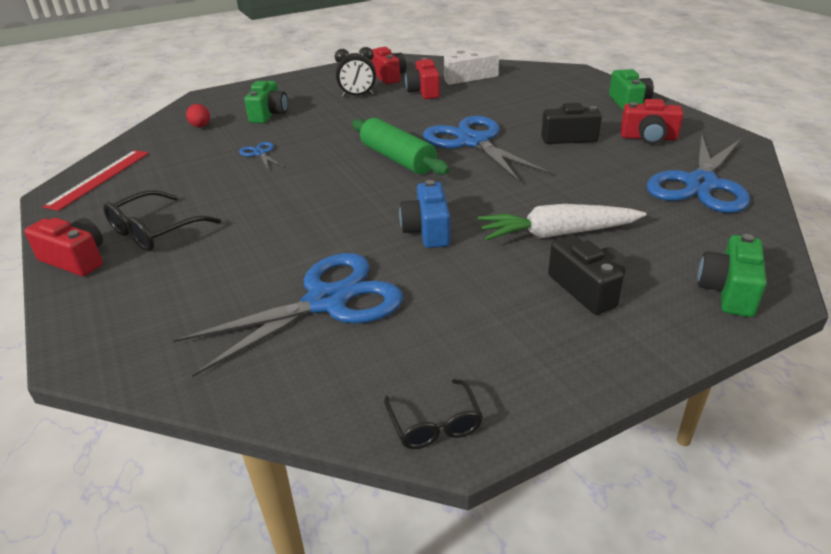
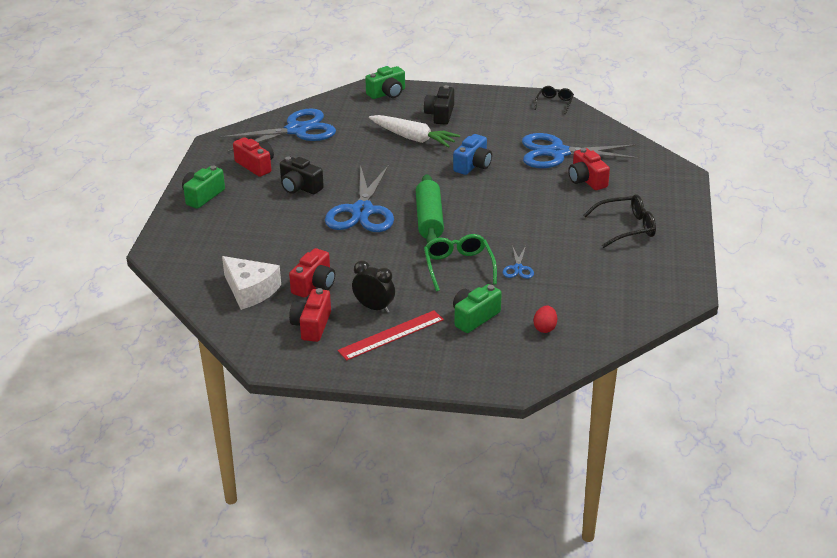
camera: 145 degrees left, 0 degrees up
red camera [24,218,103,276] -> red camera moved to [568,148,610,190]
red ruler [43,150,149,211] -> red ruler moved to [338,310,444,360]
none -> green glasses [424,234,497,291]

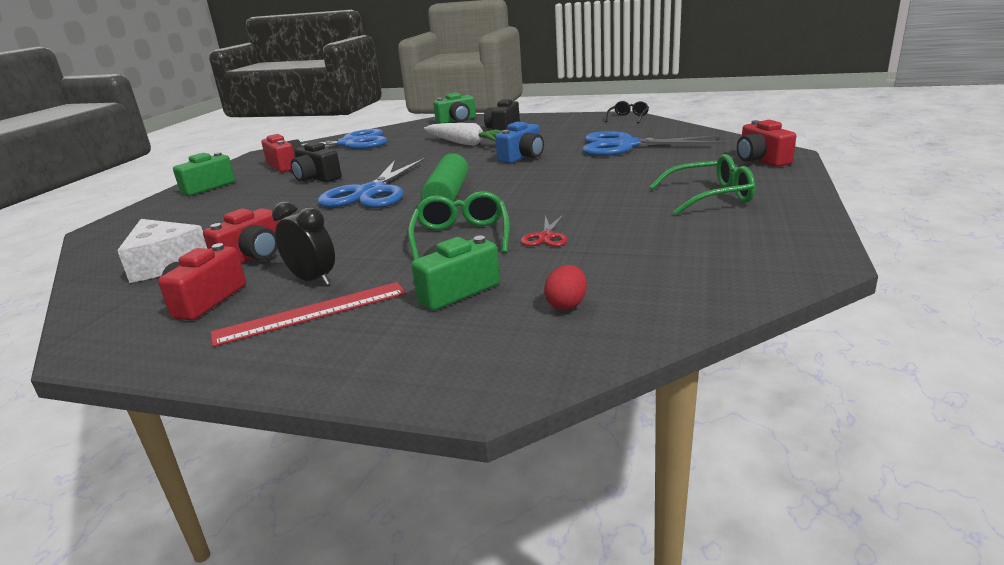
camera: 10 degrees right, 10 degrees down
blue scissors [503,245,534,279] -> red scissors [521,214,568,247]
red camera [568,148,610,190] -> red camera moved to [737,120,796,167]
black glasses [583,194,656,248] -> green glasses [650,154,755,215]

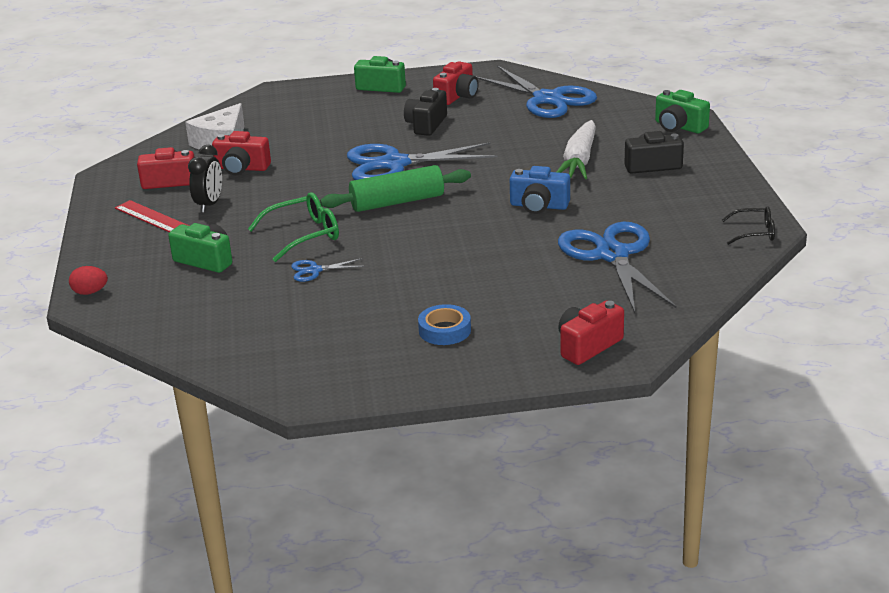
camera: 65 degrees right, 5 degrees up
red scissors [521,214,568,247] -> blue scissors [291,258,365,282]
red egg [544,265,587,310] -> red egg moved to [69,266,108,295]
green glasses [650,154,755,215] -> blue tape [418,304,471,345]

